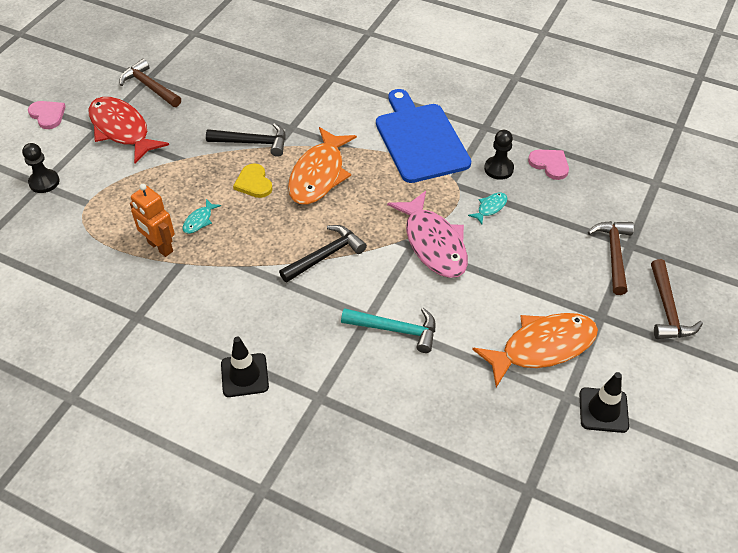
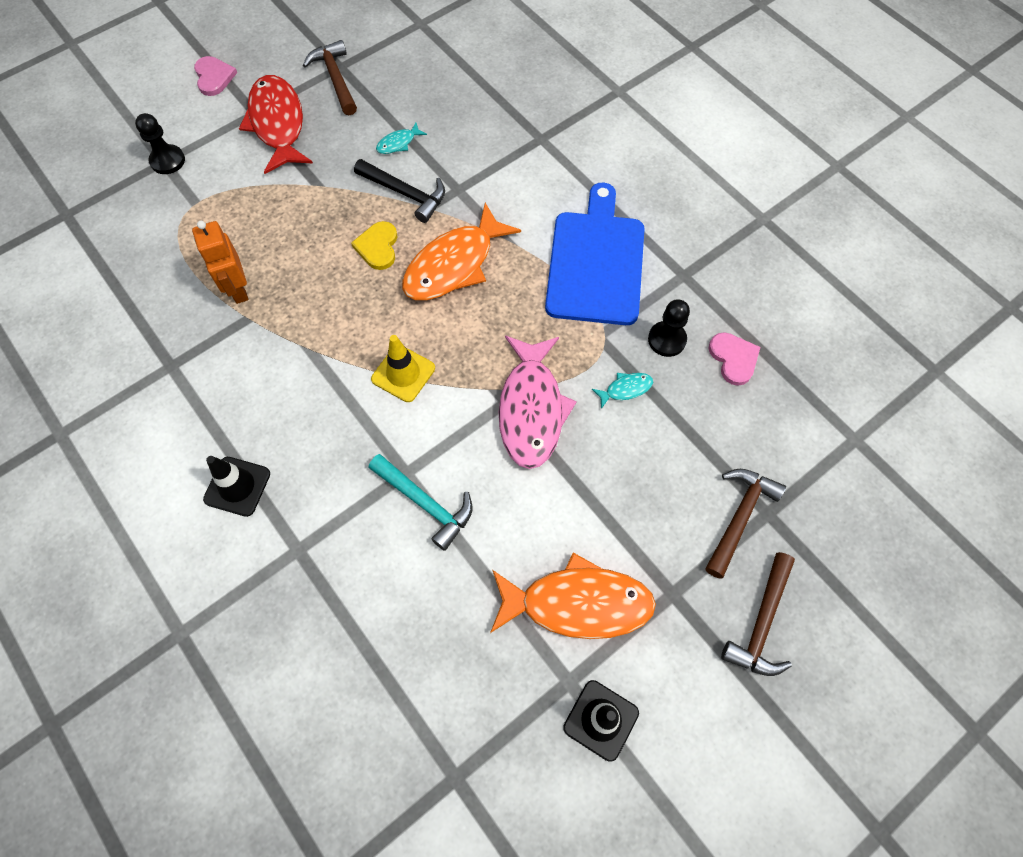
camera: 25 degrees right, 15 degrees up
turquoise fish [183,199,221,234] -> turquoise fish moved to [376,122,427,154]
black hammer [279,225,367,283] -> yellow traffic cone [371,335,435,402]

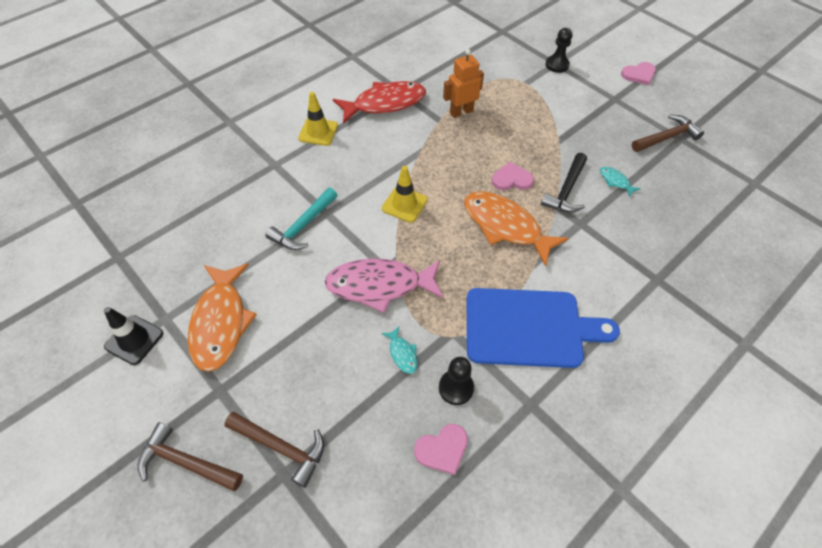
camera: 85 degrees right, 10 degrees down
black traffic cone [203,456,270,517] -> yellow traffic cone [298,92,338,146]
red fish [239,75,313,174] -> red fish moved to [333,81,426,124]
yellow heart [351,221,398,270] -> pink heart [492,162,534,190]

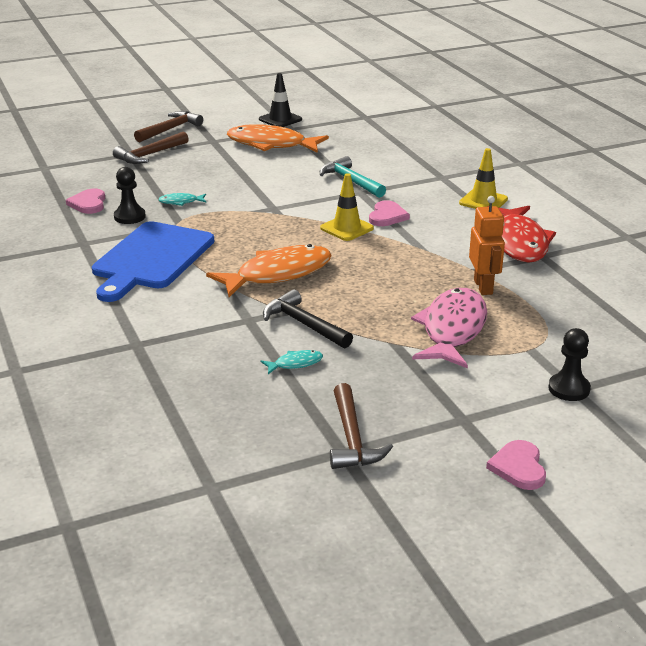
camera: 110 degrees right, 25 degrees down
pink fish [324,258,444,313] -> pink fish moved to [411,288,487,368]
pink heart [492,162,534,190] -> pink heart moved to [369,200,410,226]

